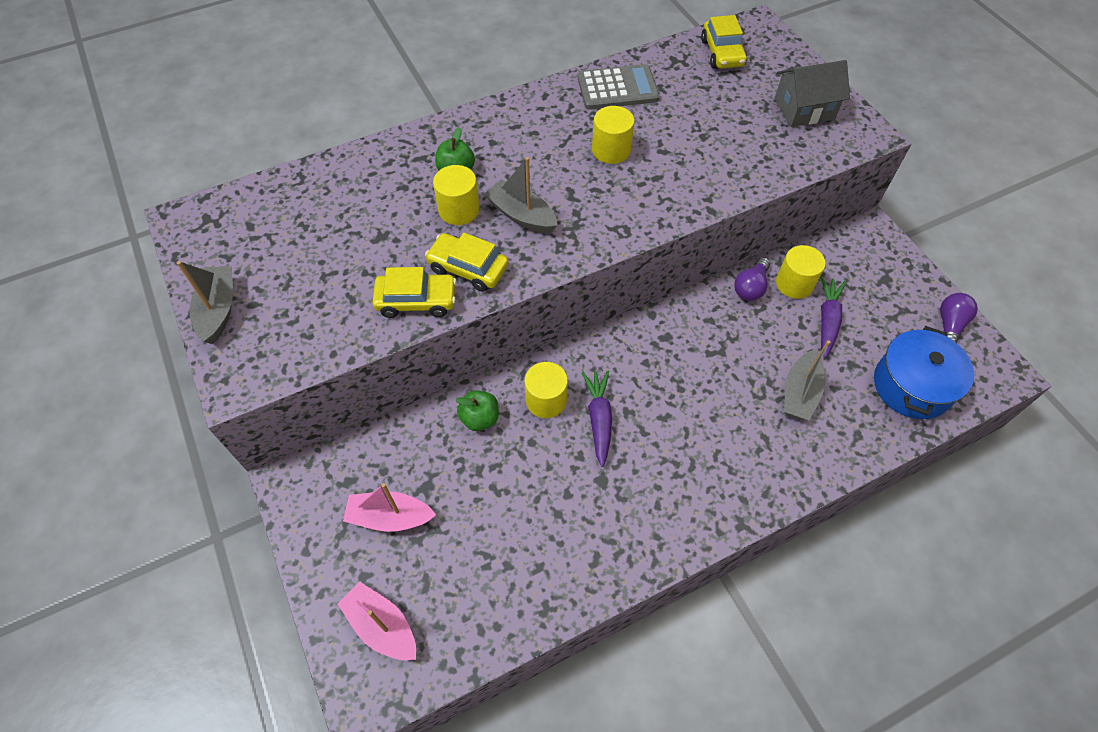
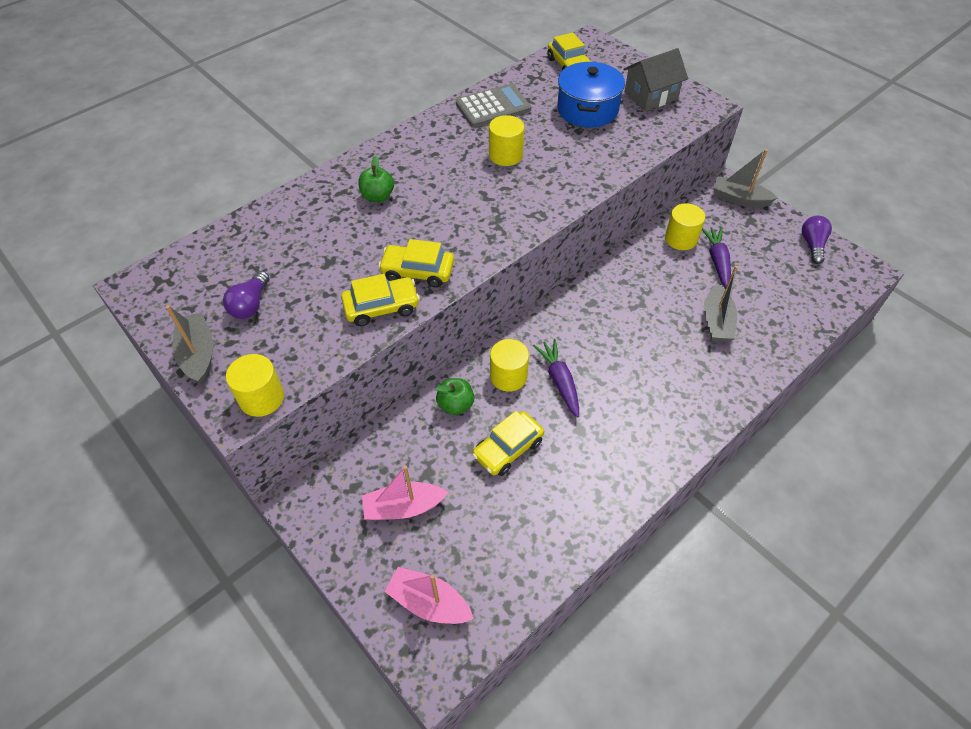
camera: 15 degrees left, 5 degrees down
yellow cylinder [433,165,480,225] -> yellow cylinder moved to [226,354,284,417]
grey boat [485,157,558,233] -> grey boat moved to [713,149,777,207]
purple light bulb [734,257,770,301] -> purple light bulb moved to [223,271,269,319]
blue pot [874,326,974,419] -> blue pot moved to [557,62,625,128]
none -> yellow car [472,411,544,476]

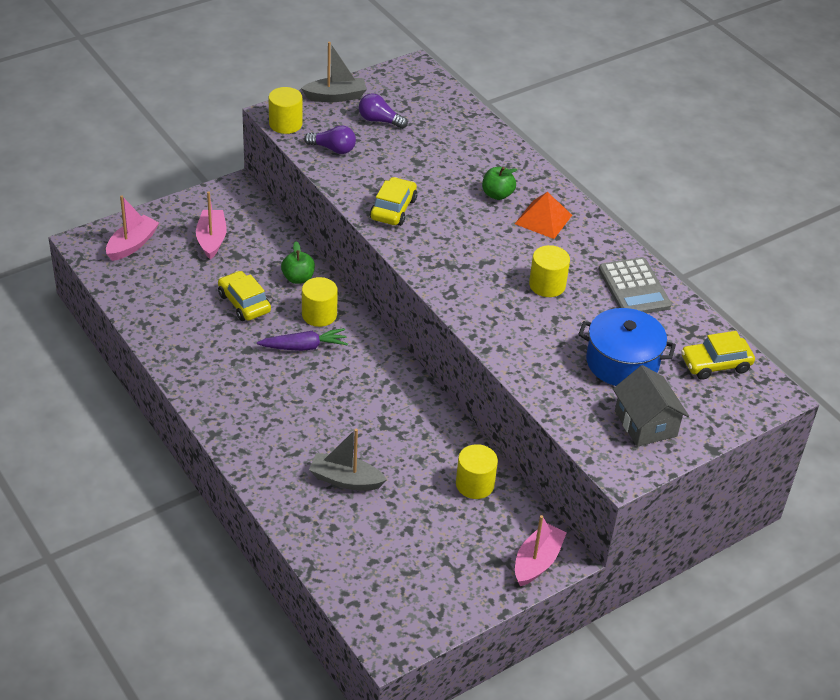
camera: 95 degrees right, 10 degrees down
yellow car [341,274,420,326] -> none
purple carrot [702,227,731,288] -> none
grey boat [713,149,777,207] -> pink boat [515,515,566,586]
purple light bulb [802,215,832,264] -> purple light bulb moved to [304,125,356,154]
none -> orange pyramid [515,192,572,239]

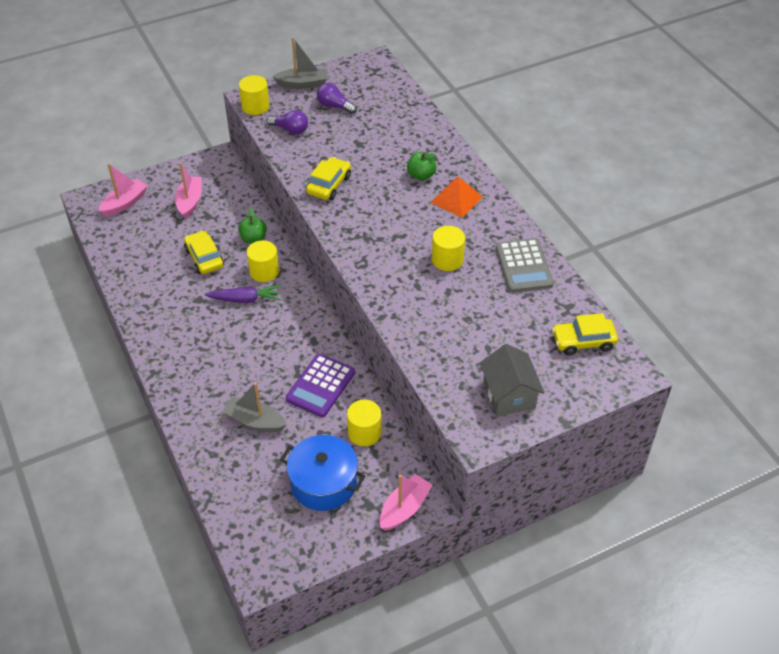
camera: 10 degrees right, 5 degrees up
blue pot [578,308,676,386] -> blue pot moved to [280,435,365,511]
none -> purple calculator [286,354,355,417]

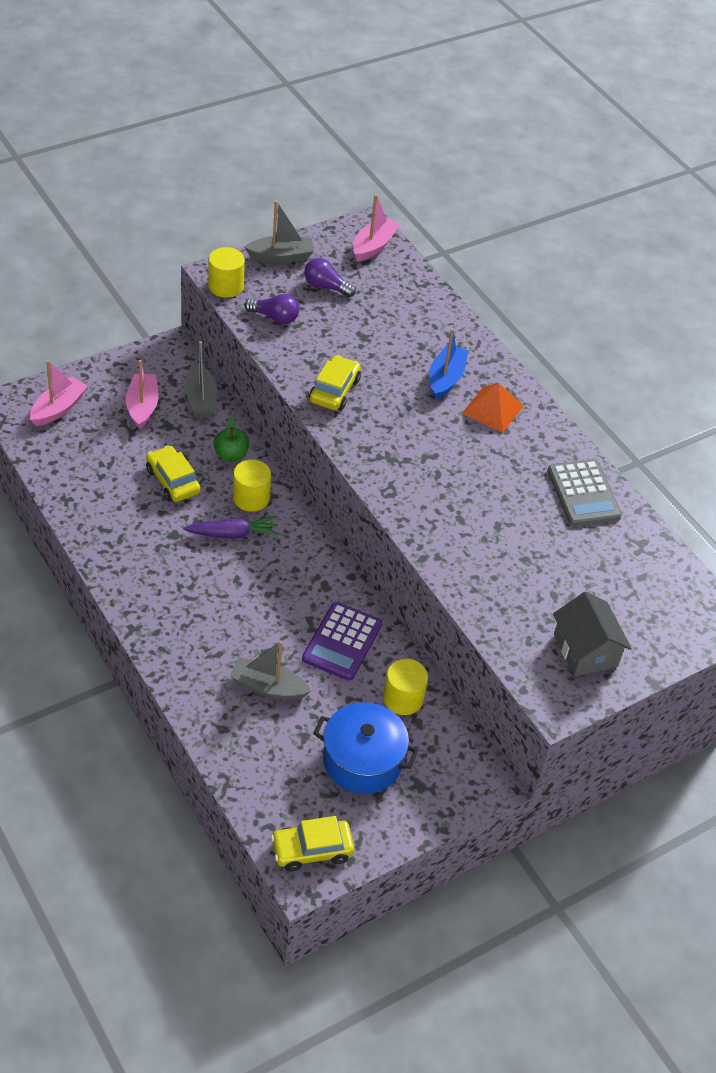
camera: 10 degrees left, 0 degrees up
pink boat [380,474,432,531] -> pink boat moved to [353,194,400,262]
green apple [407,152,436,181] -> blue boat [429,328,469,400]
yellow cylinder [432,226,465,271] -> none
yellow car [552,313,618,355] -> yellow car moved to [271,816,354,872]
none -> grey boat [185,341,217,418]

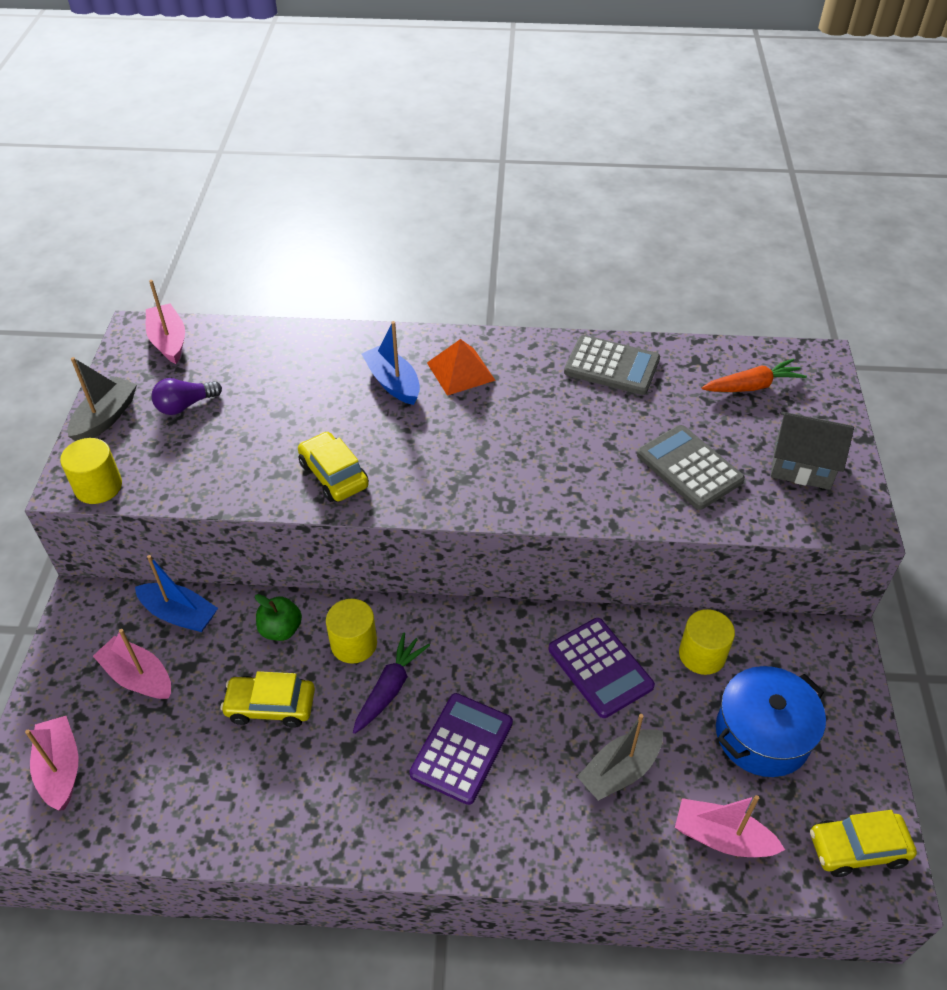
camera: 50 degrees left, 0 degrees up
grey boat [185,341,217,418] -> blue boat [135,555,218,632]
purple light bulb [245,294,299,324] -> none
yellow car [271,816,354,872] -> yellow car turned 60 degrees clockwise [810,810,917,877]
none -> purple calculator [409,693,513,805]
none -> grey calculator [637,425,745,510]
none -> pink boat [675,795,785,857]
none -> orange carrot [702,359,807,392]

